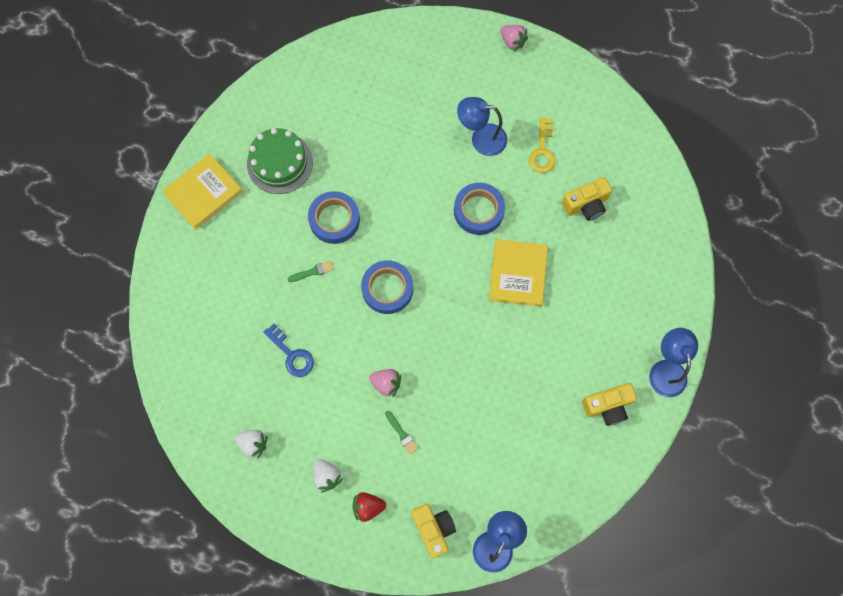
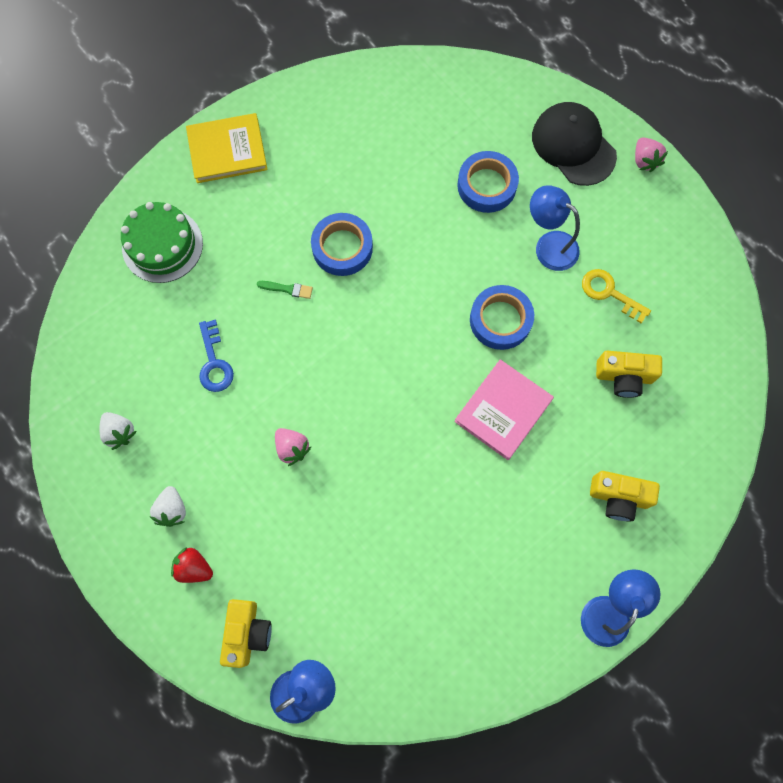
camera: 30 degrees right, 0 degrees up
green cake [247,128,313,194] -> green cake moved to [121,202,203,283]
blue tape [361,260,413,314] -> blue tape moved to [457,151,519,213]
green brush [385,411,419,455] -> none
yellow book [489,239,548,307] -> pink book [454,359,554,460]
yellow key [529,118,555,173] -> yellow key turned 90 degrees clockwise [582,269,651,323]
yellow camera [582,383,637,426] -> yellow camera moved to [590,471,660,522]
none -> black cap [532,102,617,186]

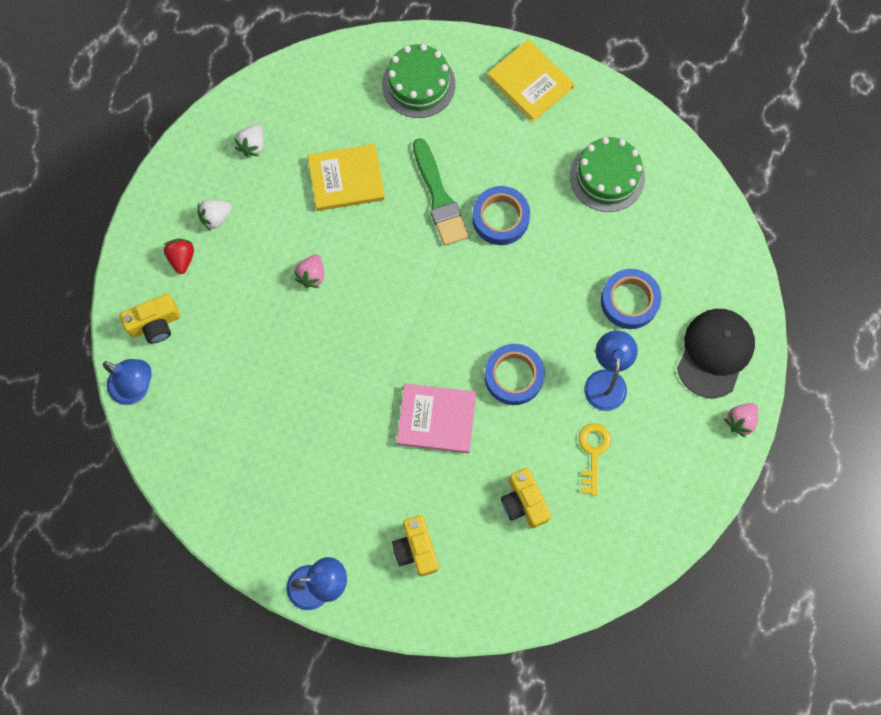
camera: 60 degrees right, 0 degrees up
blue key [199,320,234,392] -> yellow book [308,144,385,211]
green brush [257,281,313,299] -> green brush [413,138,469,246], size x2.26
none -> green cake [570,137,645,212]

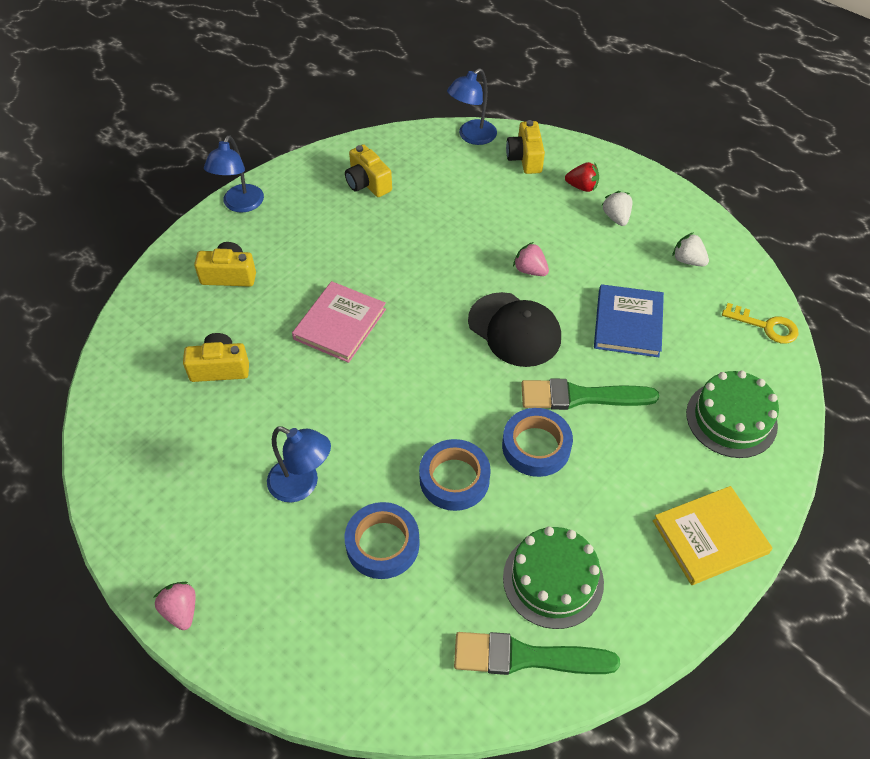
camera: 110 degrees right, 20 degrees down
yellow book [308,144,385,211] -> blue book [594,284,664,357]
blue tape [484,344,545,405] -> blue tape moved to [419,439,491,511]
yellow key [579,423,611,496] -> yellow key moved to [722,303,798,344]
black cap [677,309,755,398] -> black cap moved to [468,292,561,367]
none -> yellow camera [345,144,392,197]
none -> green brush [454,632,620,675]

